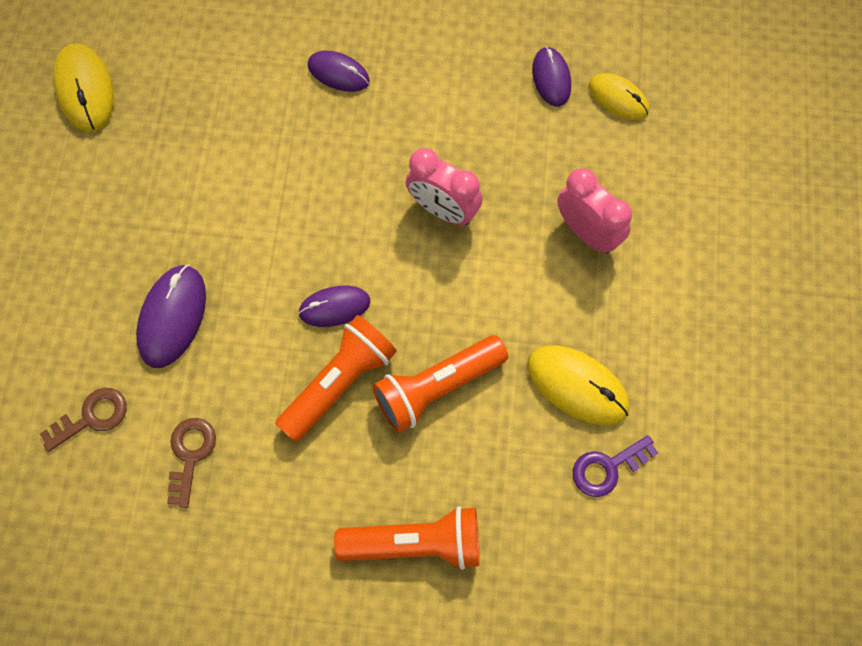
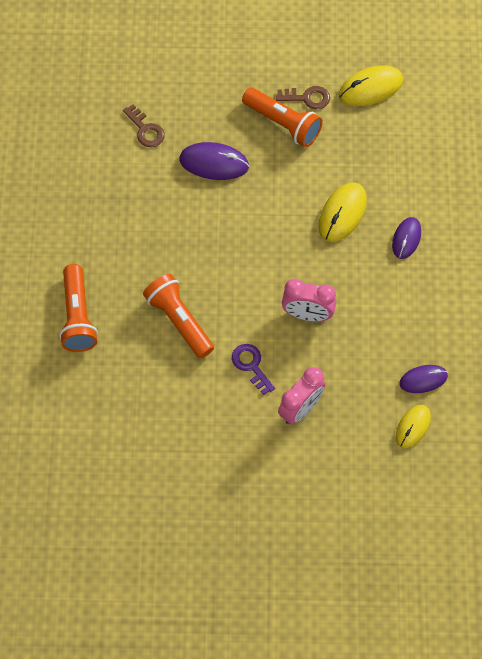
camera: 85 degrees right, 5 degrees down
brown key [167,418,216,508] -> brown key moved to [276,86,330,109]
orange flashlight [275,315,397,442] -> orange flashlight moved to [242,87,323,147]
purple mouse [298,286,370,327] -> none
pink clock [406,148,482,225] -> pink clock turned 105 degrees counterclockwise [282,279,336,322]
yellow mouse [527,345,629,425] -> yellow mouse moved to [318,182,367,242]
purple key [573,435,658,497] -> purple key moved to [232,344,275,395]

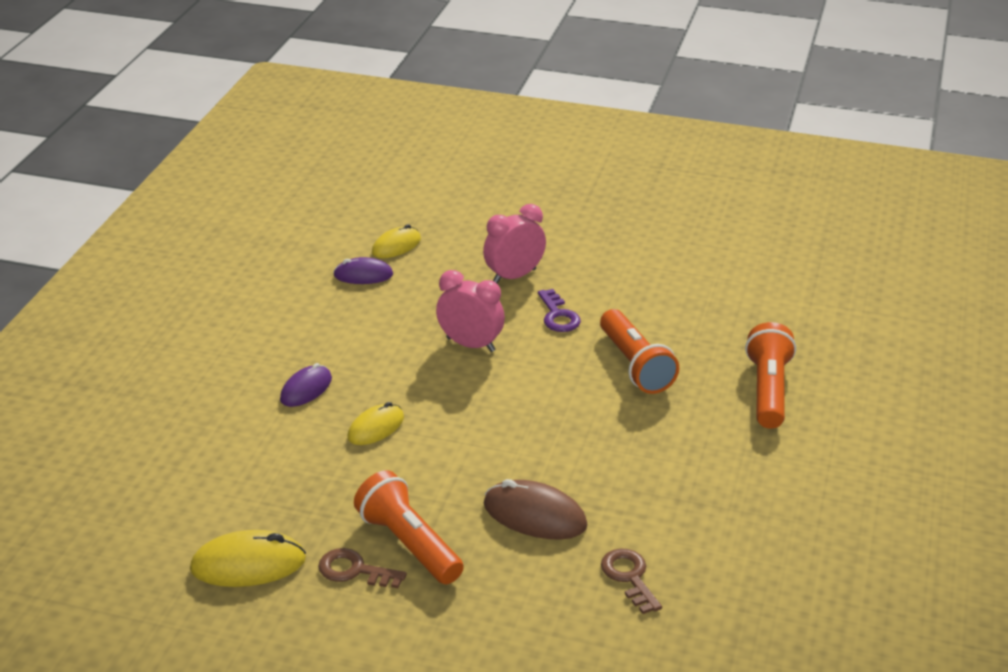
camera: 165 degrees left, 30 degrees down
purple mouse [179,142,249,180] -> brown mouse [484,479,587,540]
yellow mouse [318,182,367,242] -> yellow mouse [347,402,404,445], size x0.66

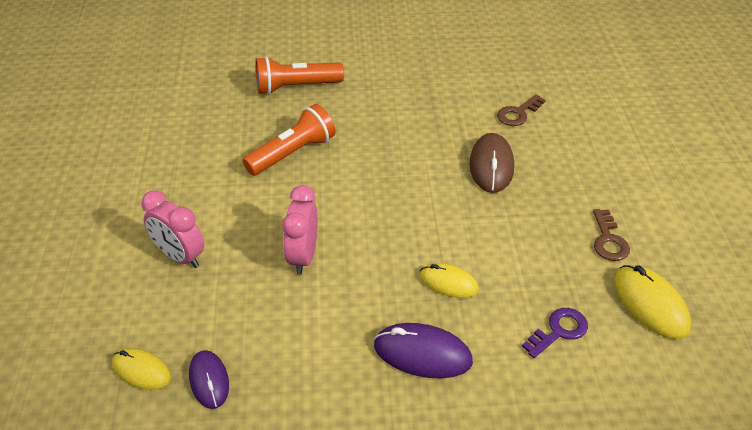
camera: 110 degrees left, 10 degrees up
purple mouse [280,363,332,407] -> purple mouse [374,323,473,378], size x1.51
orange flashlight [354,470,464,584] -> none
purple key [538,289,581,332] -> purple key moved to [522,308,588,358]

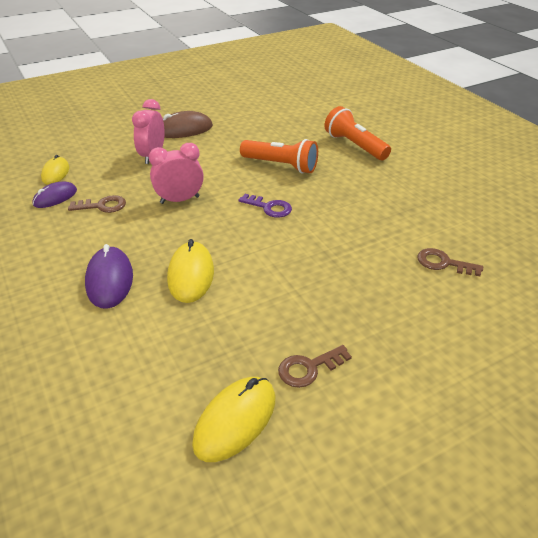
camera: 65 degrees right, 5 degrees down
yellow mouse [420,263,479,298] -> yellow mouse [167,239,214,303], size x1.51
brown mouse [469,133,514,193] -> brown mouse moved to [163,111,213,138]
purple key [522,308,588,358] -> purple key moved to [238,194,292,218]
none -> brown key [68,195,126,213]

